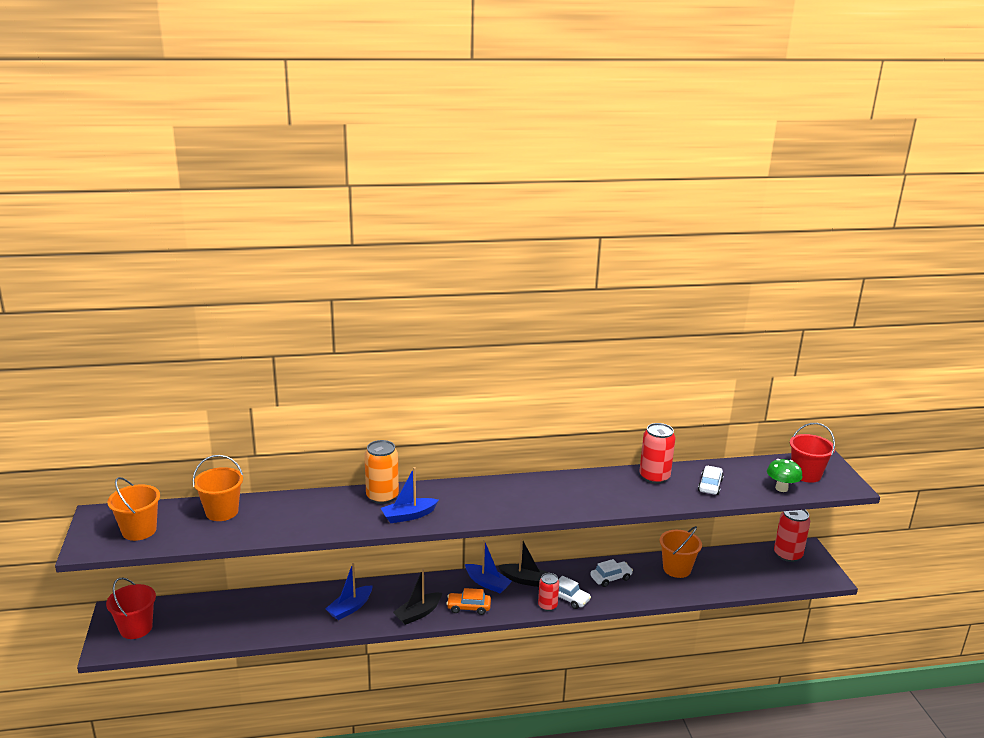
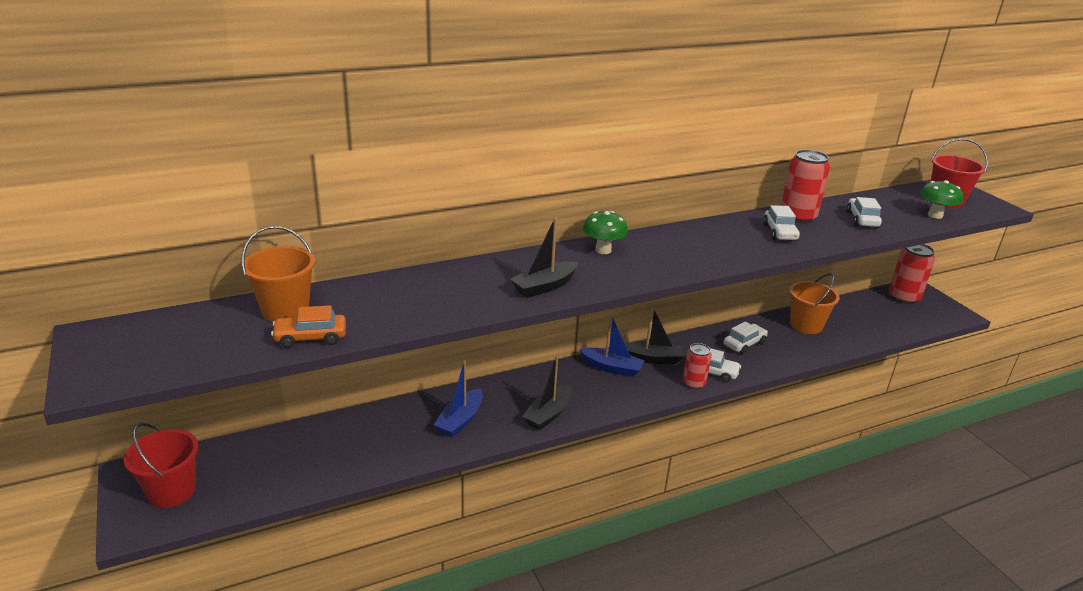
camera: 15 degrees left, 5 degrees up
orange bucket [107,477,160,541] -> none
orange can [364,440,399,504] -> none
blue boat [381,467,439,523] -> black boat [510,218,578,298]
orange car [446,588,491,615] -> orange car moved to [271,305,346,348]
none -> green mushroom [583,211,628,254]
none -> white car [763,205,800,241]

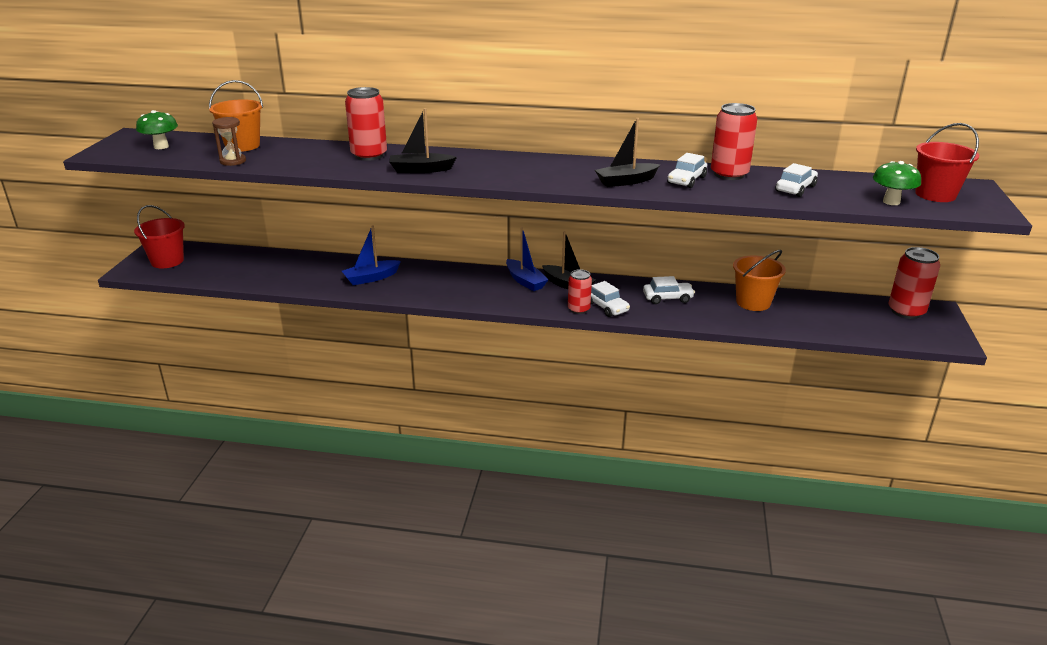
camera: 35 degrees right, 0 degrees up
orange car [271,305,346,348] -> brown hourglass [212,117,246,166]
black boat [522,356,572,430] -> black boat moved to [595,118,660,187]
green mushroom [583,211,628,254] -> green mushroom moved to [136,110,178,149]
none -> red can [345,87,387,161]

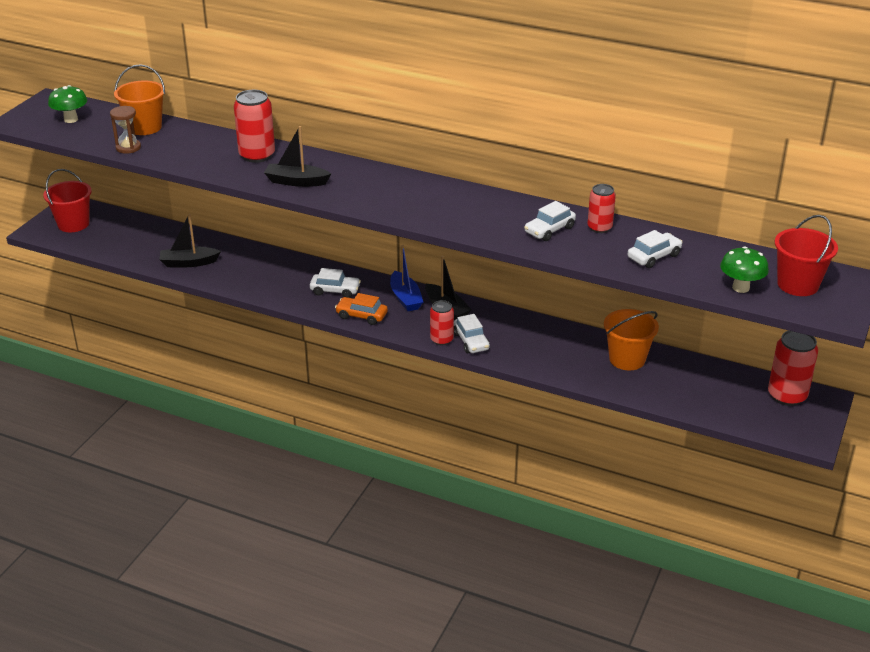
camera: 15 degrees right, 5 degrees up
blue boat [342,225,401,285] -> none
black boat [595,118,660,187] -> black boat moved to [159,214,221,267]
white car [643,276,695,304] -> white car moved to [310,268,361,298]
red can [711,103,757,180] -> red can [587,184,616,233], size x0.63
none -> orange car [335,293,388,325]

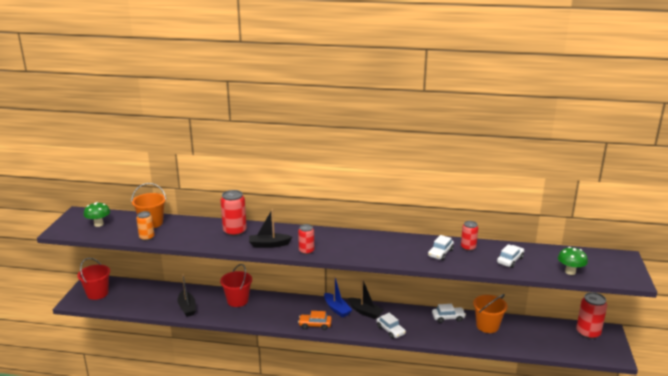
camera: 15 degrees left, 10 degrees down
brown hourglass [110,106,141,154] -> orange can [136,211,155,241]
black boat [159,214,221,267] -> black boat turned 90 degrees counterclockwise [178,274,196,317]
white car [310,268,361,298] -> white car moved to [432,304,466,323]
red can [430,300,454,345] -> red can moved to [298,224,314,255]
red bucket [775,215,838,296] -> red bucket moved to [220,264,252,307]

